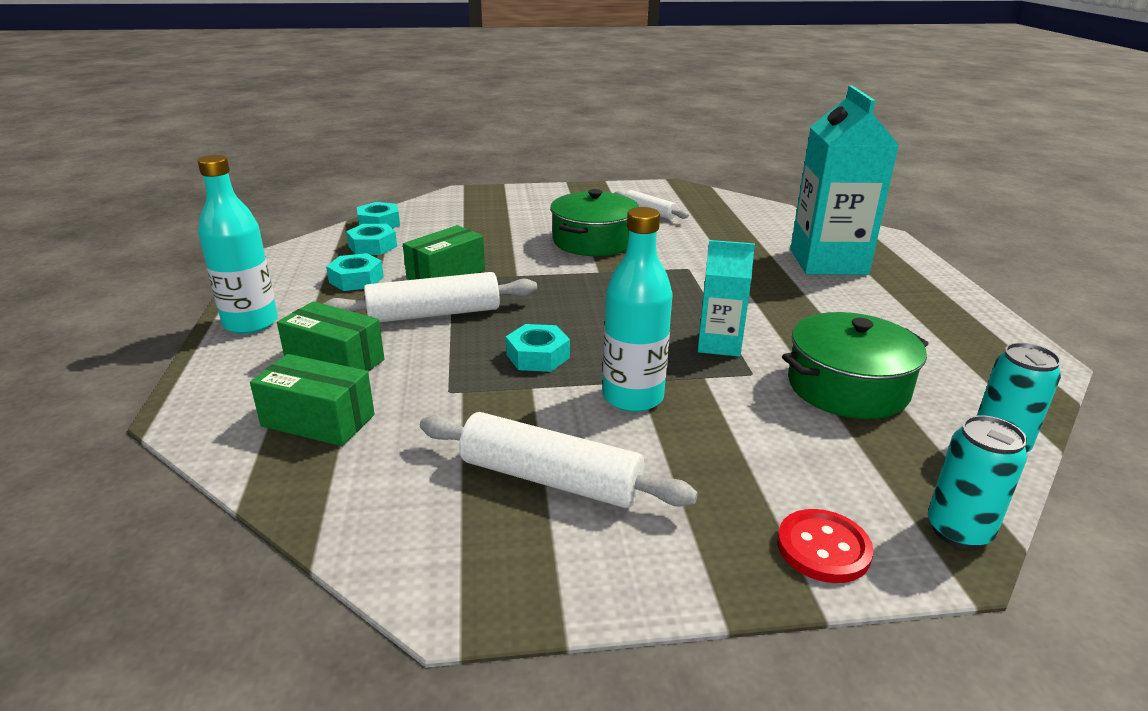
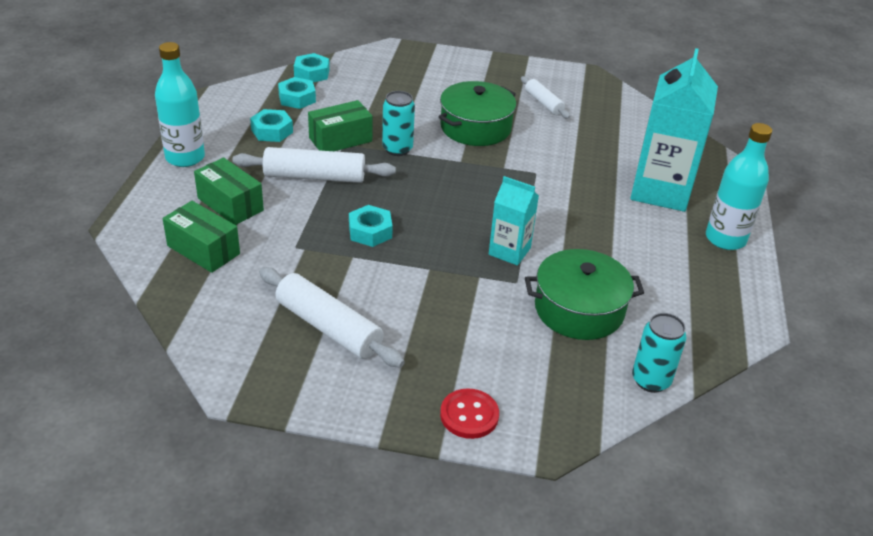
camera: 15 degrees right, 10 degrees up
turquoise bottle [603,207,673,412] -> turquoise bottle moved to [706,123,772,250]
turquoise can [928,415,1027,549] -> turquoise can moved to [382,91,415,156]

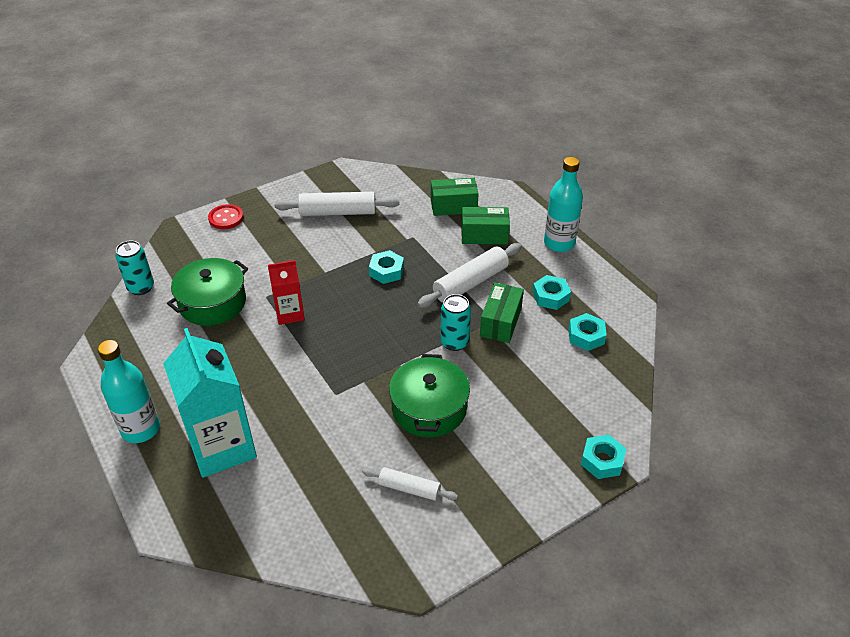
camera: 140 degrees right, 5 degrees up
turquoise nut [294,53,330,82] -> turquoise nut moved to [581,435,626,479]
turquoise carton [489,176,539,266] -> red carton [268,260,305,325]

